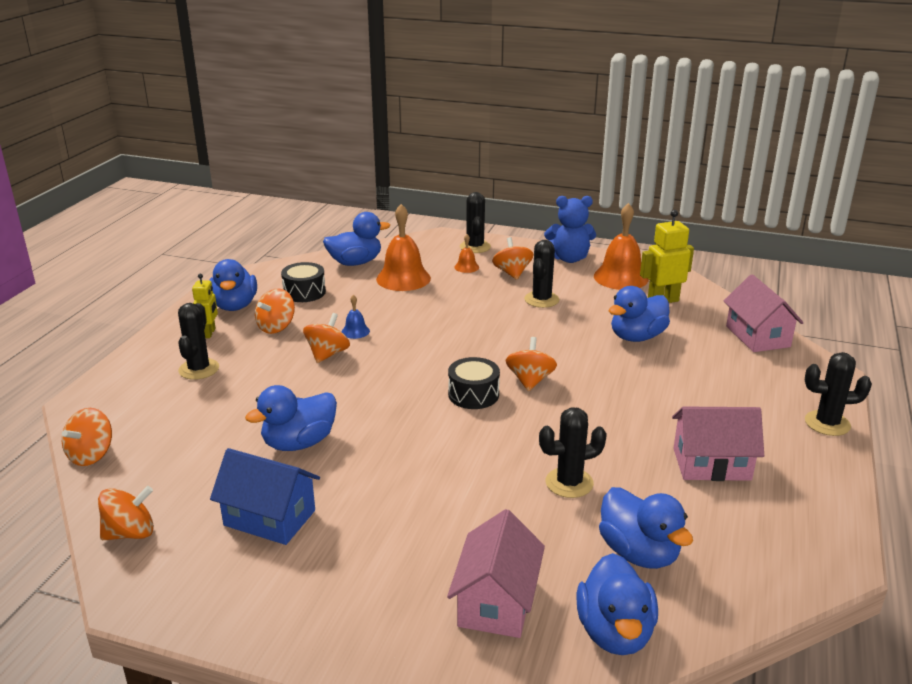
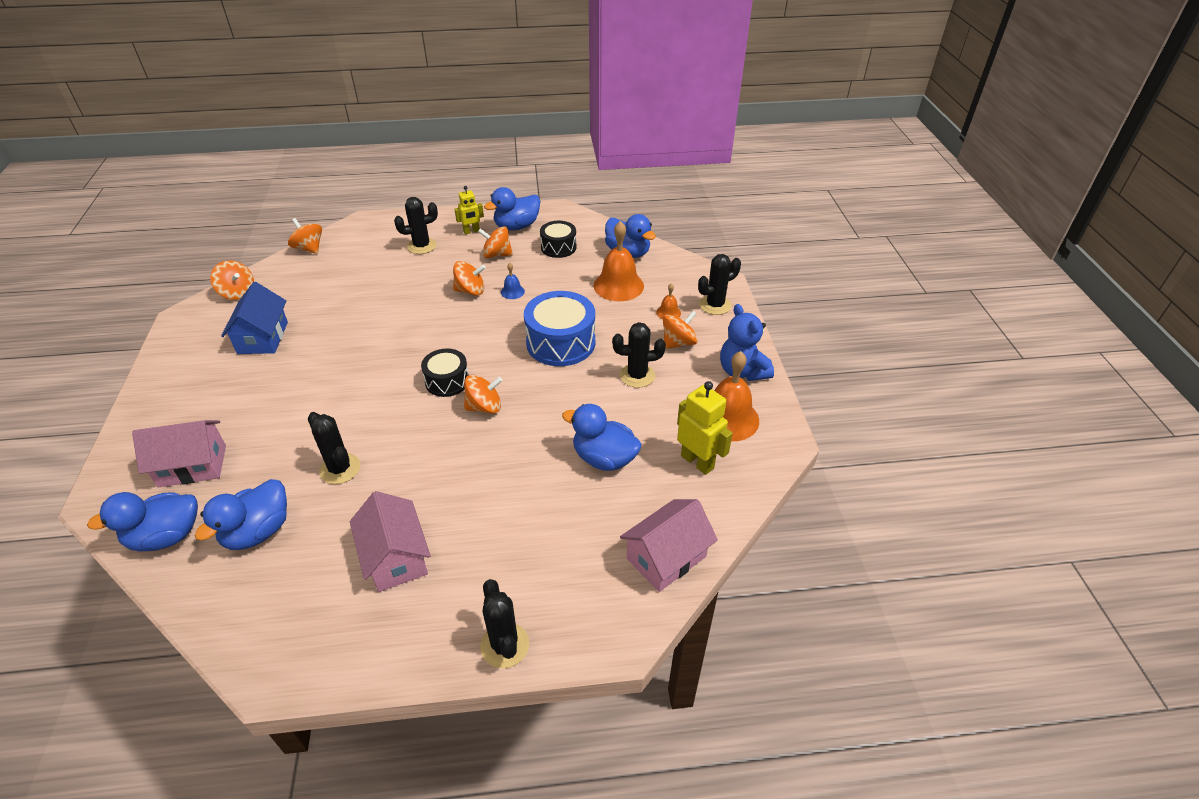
camera: 65 degrees right, 15 degrees up
orange spinning top [62,408,112,466] -> orange spinning top turned 45 degrees clockwise [288,218,322,254]
blue duck [245,385,337,451] -> none
none -> blue drum [524,291,595,366]

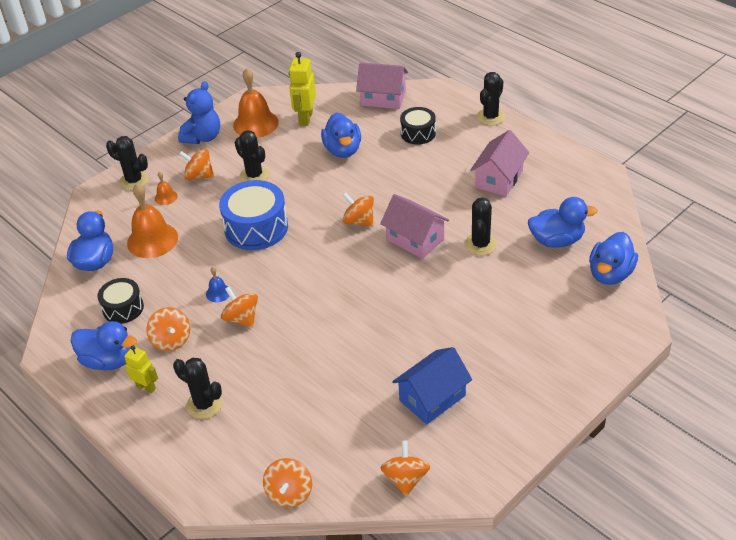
camera: 125 degrees left, 0 degrees up
blue duck [87,492,198,551] -> blue duck turned 90 degrees clockwise [589,232,638,285]
pink house [132,420,226,487] -> pink house moved to [380,194,449,259]
black drum [421,349,469,397] -> black drum moved to [400,107,436,144]

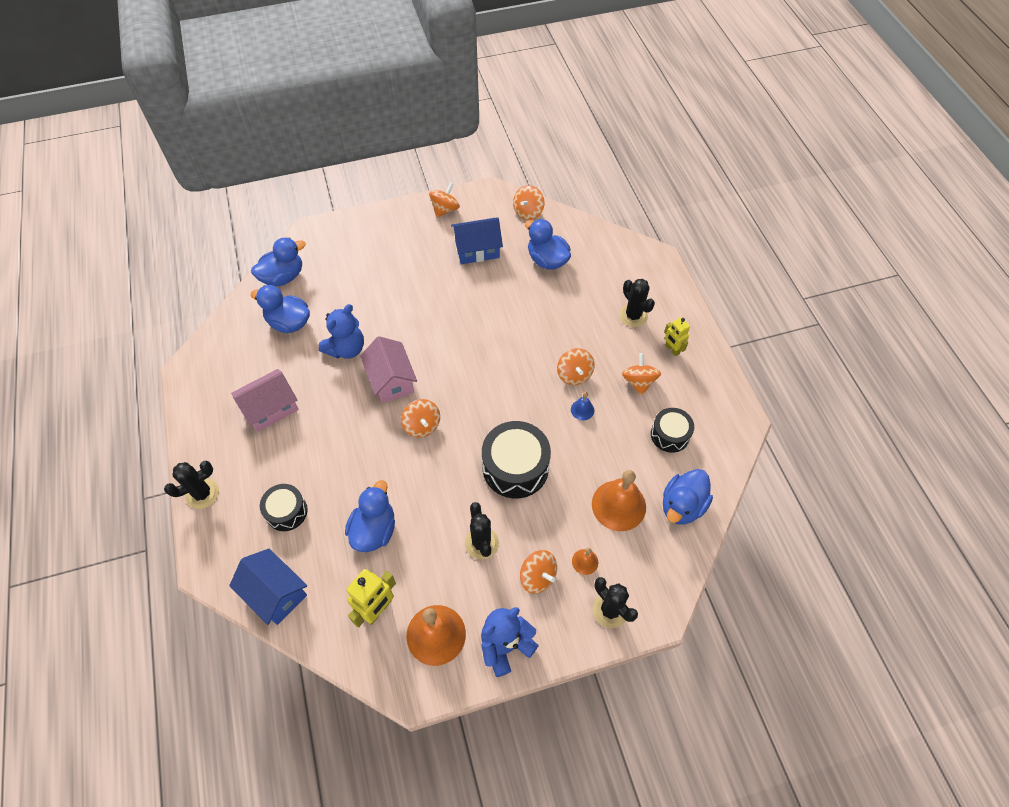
camera: 155 degrees left, 15 degrees up
blue duck [71,321,137,370] -> blue duck moved to [525,219,571,270]
blue drum [219,180,288,250] -> black drum [482,421,551,498]
orange spinning top [263,458,312,507] -> orange spinning top moved to [429,183,460,218]
pink house [356,62,408,109] -> blue house [229,549,307,625]
black cactus [465,197,497,256] -> blue teddy bear [319,304,364,359]

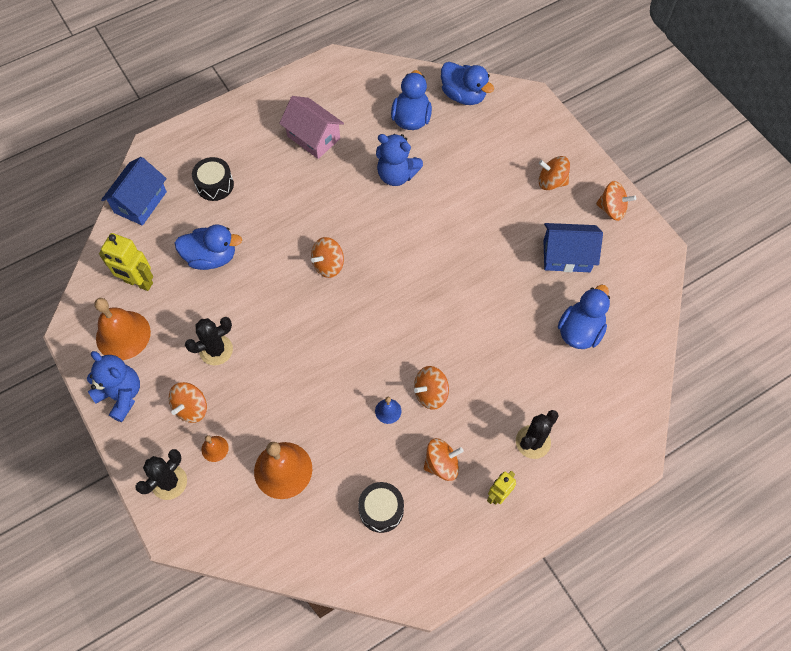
camera: 75 degrees right, 5 degrees up
black cactus [164,460,219,509] -> none
pink house [360,336,417,403] -> none
blue house [451,217,503,264] -> blue house turned 60 degrees counterclockwise [544,223,603,272]
black drum [482,421,551,498] -> none
orange spinning top [513,185,544,220] -> orange spinning top moved to [538,156,570,190]
blue duck [663,469,713,524] -> none

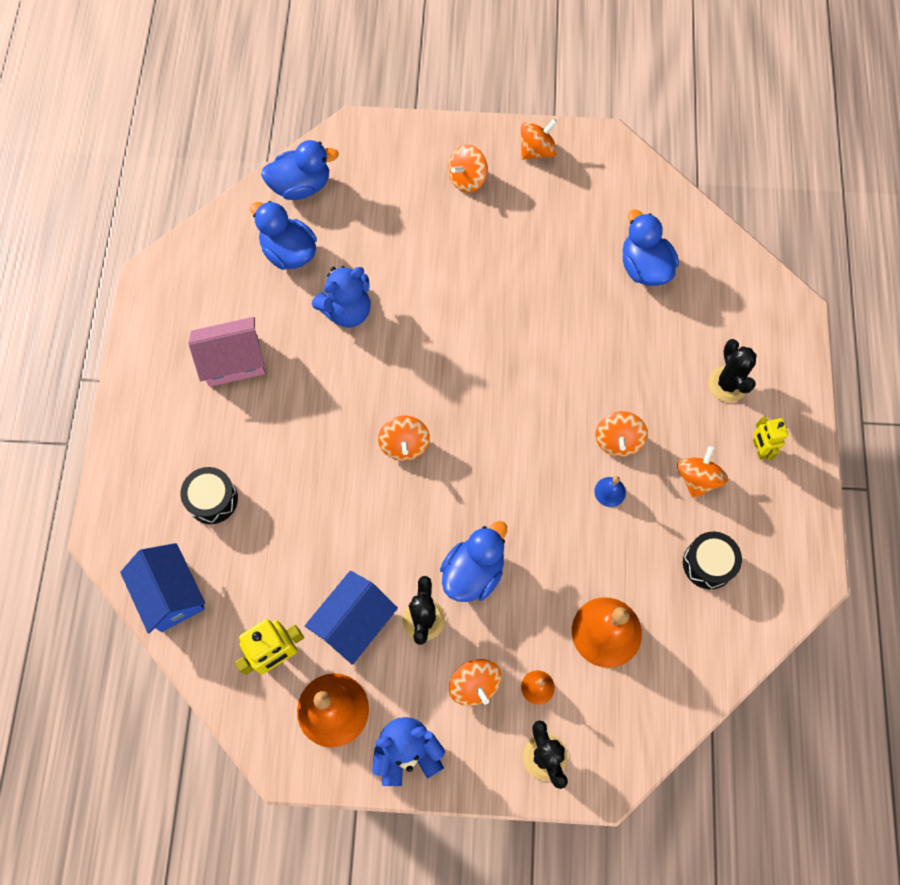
camera: 55 degrees left, 5 degrees up
blue duck [175,224,242,270] -> blue duck moved to [440,521,507,602]
blue house [544,223,603,272] -> blue house moved to [305,571,398,665]

